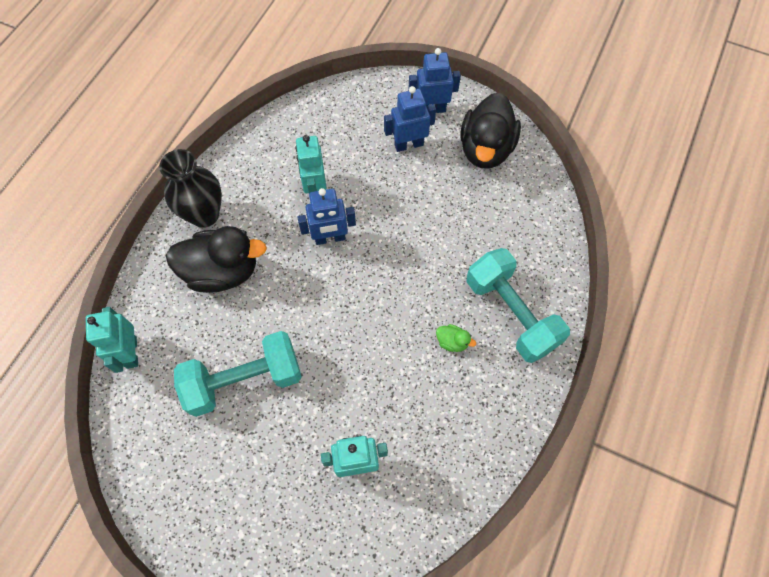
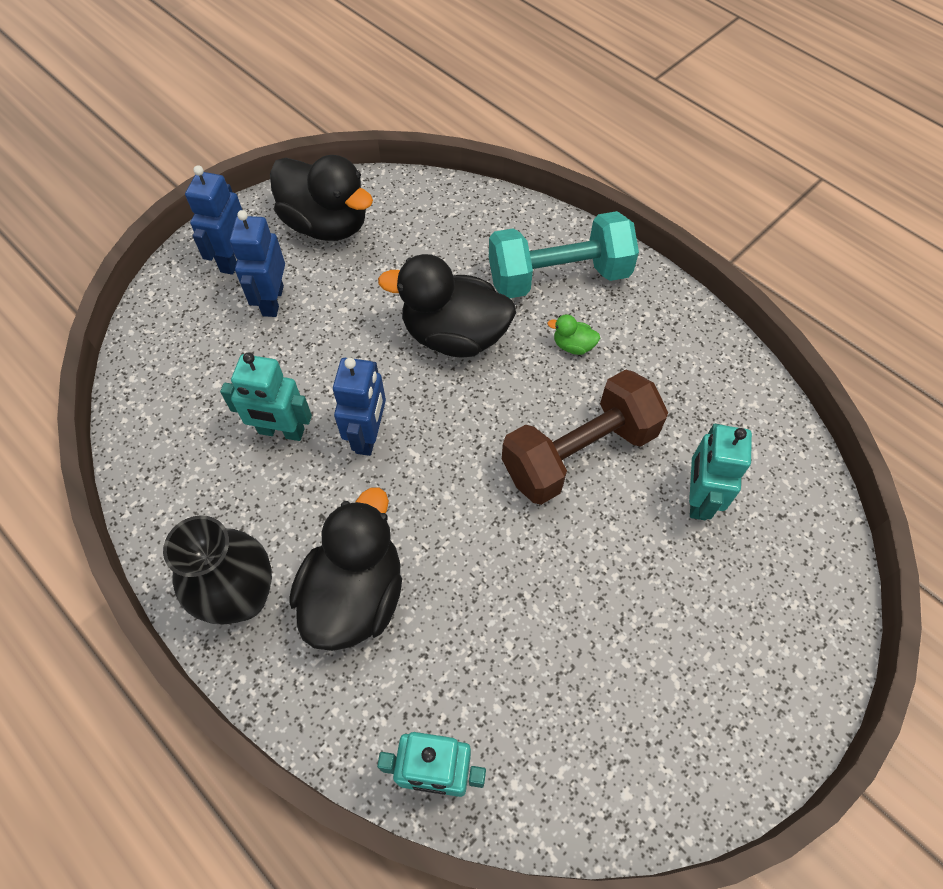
camera: 70 degrees left, 5 degrees down
turquoise dumbbell [174,331,302,417] -> none
green duck [436,324,476,352] -> green duck turned 120 degrees counterclockwise [547,314,600,355]
none -> black duck [378,254,516,357]
none -> brown dumbbell [502,369,668,505]

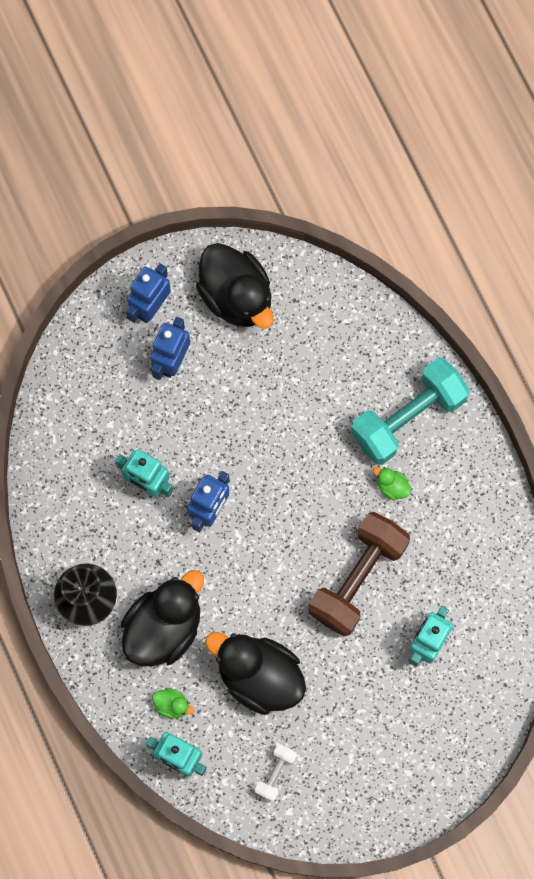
camera: 20 degrees right, 15 degrees up
black duck [378,254,516,357] -> black duck moved to [205,632,306,715]
turquoise dumbbell [489,211,639,298] -> turquoise dumbbell turned 45 degrees counterclockwise [351,358,470,465]
brown dumbbell [502,369,668,505] -> brown dumbbell turned 45 degrees counterclockwise [308,512,410,637]
none -> green duck [152,688,194,718]
none -> white dumbbell [255,744,297,802]

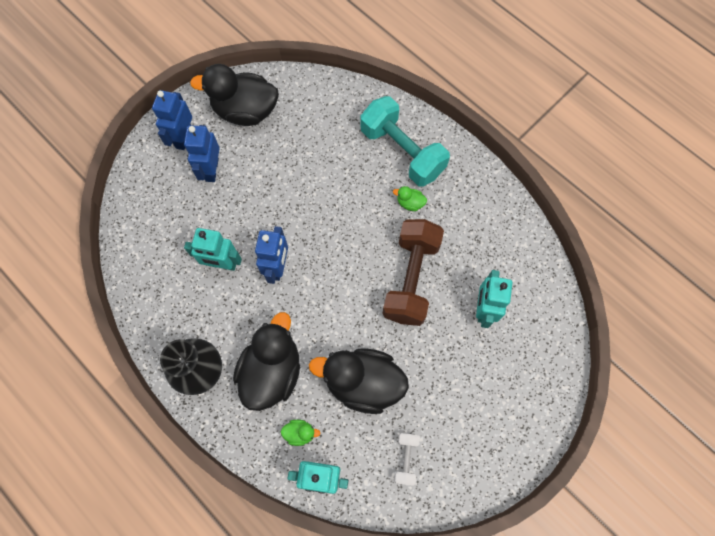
camera: 20 degrees left, 5 degrees down
black duck [196,243,274,329] -> black duck turned 150 degrees clockwise [190,64,279,126]
turquoise dumbbell [351,358,470,465] -> turquoise dumbbell turned 75 degrees counterclockwise [360,96,450,187]

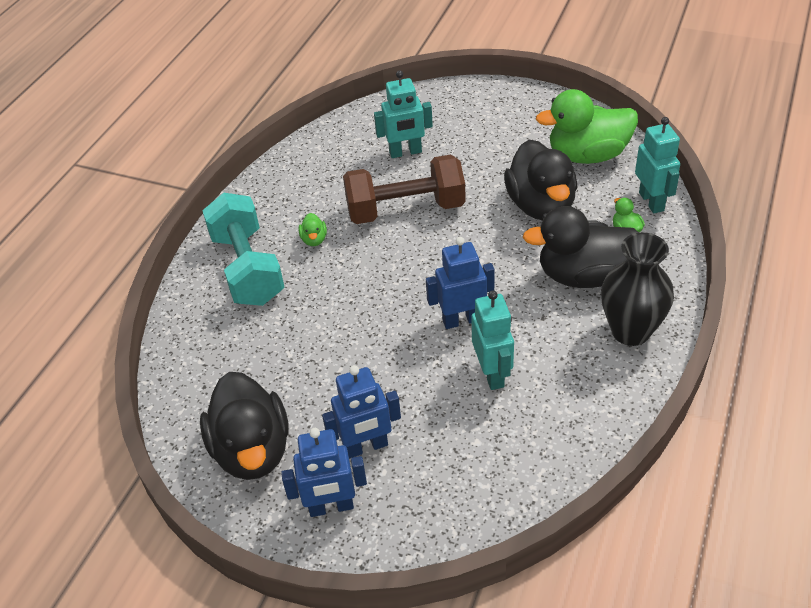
camera: 110 degrees left, 25 degrees down
turquoise dumbbell [360,96,450,187] -> turquoise dumbbell turned 45 degrees counterclockwise [202,193,284,306]
white dumbbell [395,433,420,486] -> green duck [536,89,638,164]

